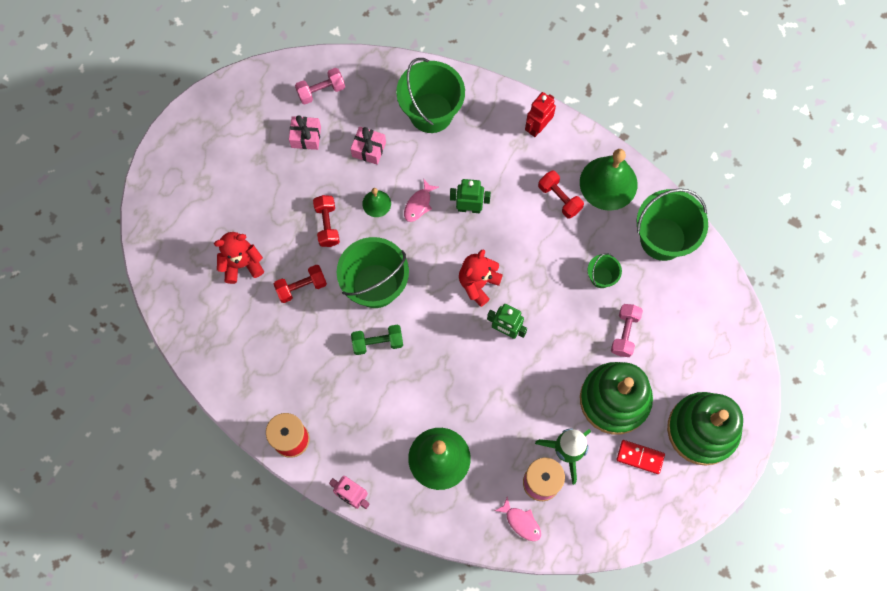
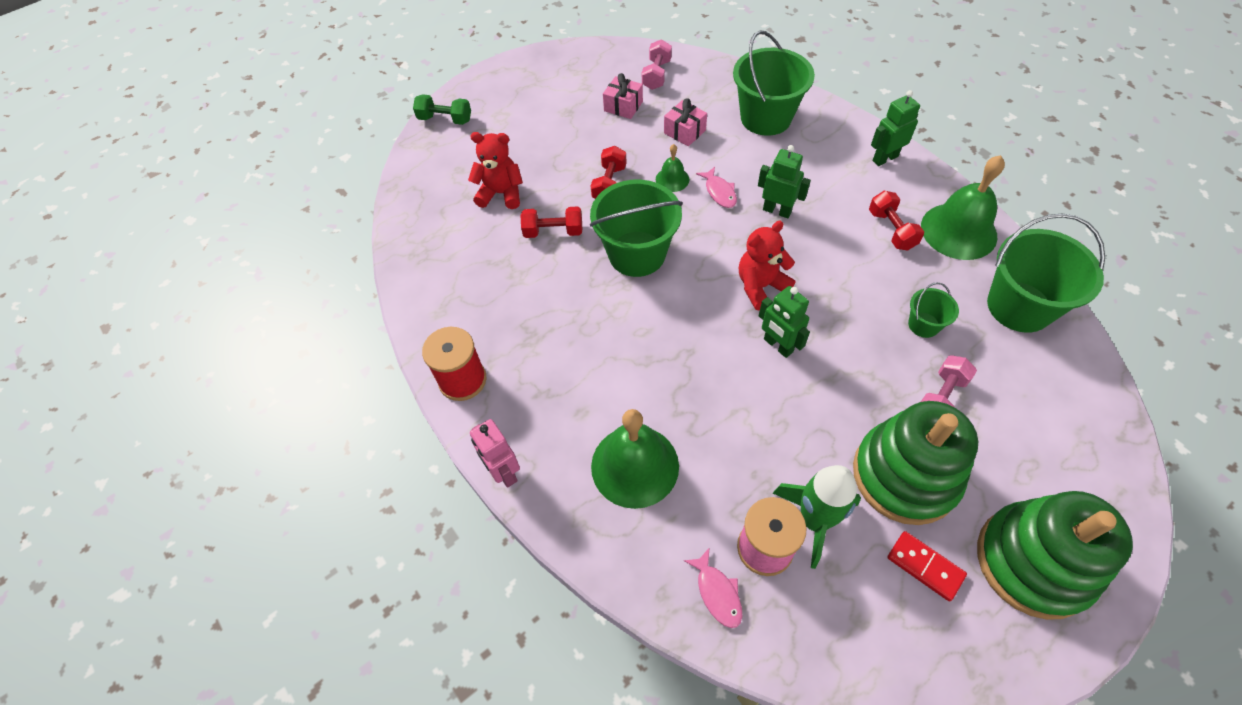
camera: 25 degrees right, 15 degrees down
pink dumbbell [295,68,345,105] -> pink dumbbell turned 75 degrees counterclockwise [642,39,672,90]
green dumbbell [351,325,403,355] -> green dumbbell moved to [413,94,471,125]
pink fish [404,180,439,222] -> pink fish turned 75 degrees counterclockwise [696,167,737,208]
red robot [525,92,556,137] -> green robot [871,90,920,166]

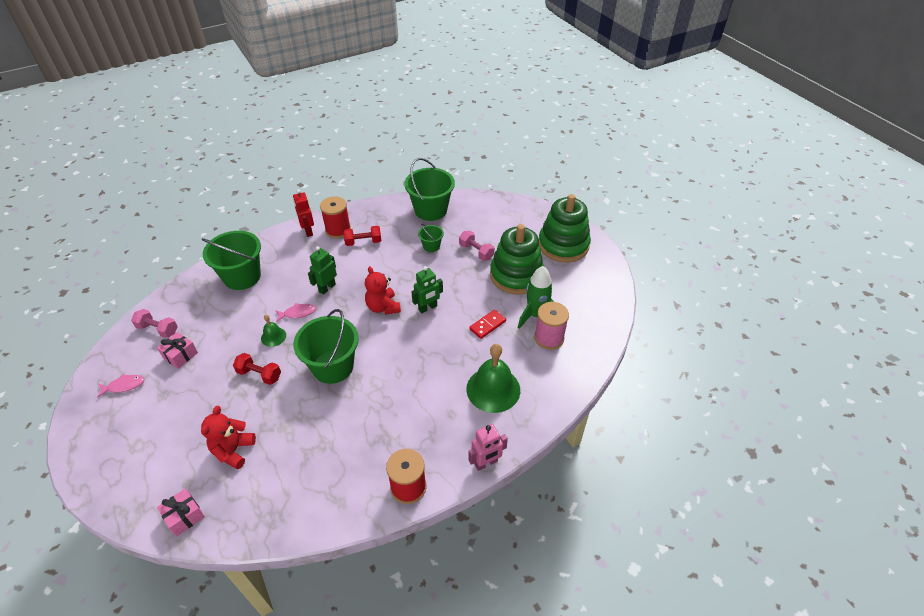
camera: 85 degrees left, 10 degrees down
green dumbbell [413,94,471,125] -> none
red dumbbell [521,206,582,238] -> none
pink gift [664,98,707,146] -> pink gift moved to [157,488,205,536]
pink fish [684,547,742,628] -> pink fish moved to [97,374,145,398]
green robot [871,90,920,166] -> red robot [293,189,314,237]
red domino [887,531,967,601] -> red domino moved to [469,310,506,339]
green bell [921,155,1005,260] -> none
none -> red spool [320,196,351,239]

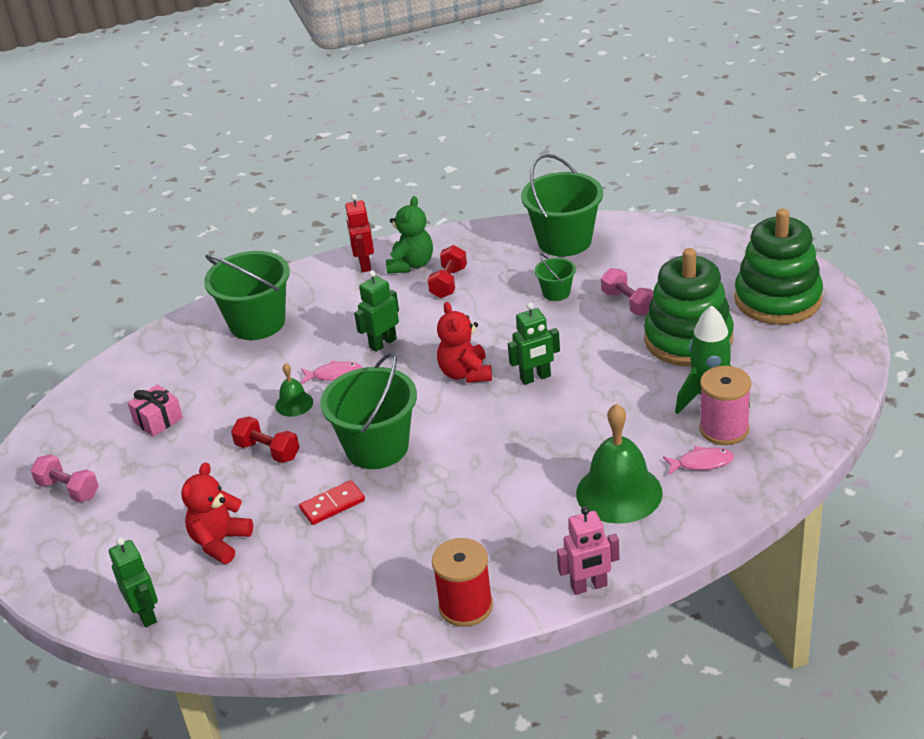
camera: 15 degrees right, 10 degrees down
pink fish [97,374,145,398] -> pink fish moved to [663,446,734,475]
pink dumbbell [131,309,178,338] -> pink dumbbell moved to [31,454,99,502]
pink gift [157,488,205,536] -> green robot [109,537,158,627]
red spool [320,196,351,239] -> green teddy bear [386,196,433,274]
red dumbbell [343,226,382,246] -> red dumbbell turned 75 degrees counterclockwise [428,245,467,298]
red domino [469,310,506,339] -> red domino moved to [299,480,365,525]

